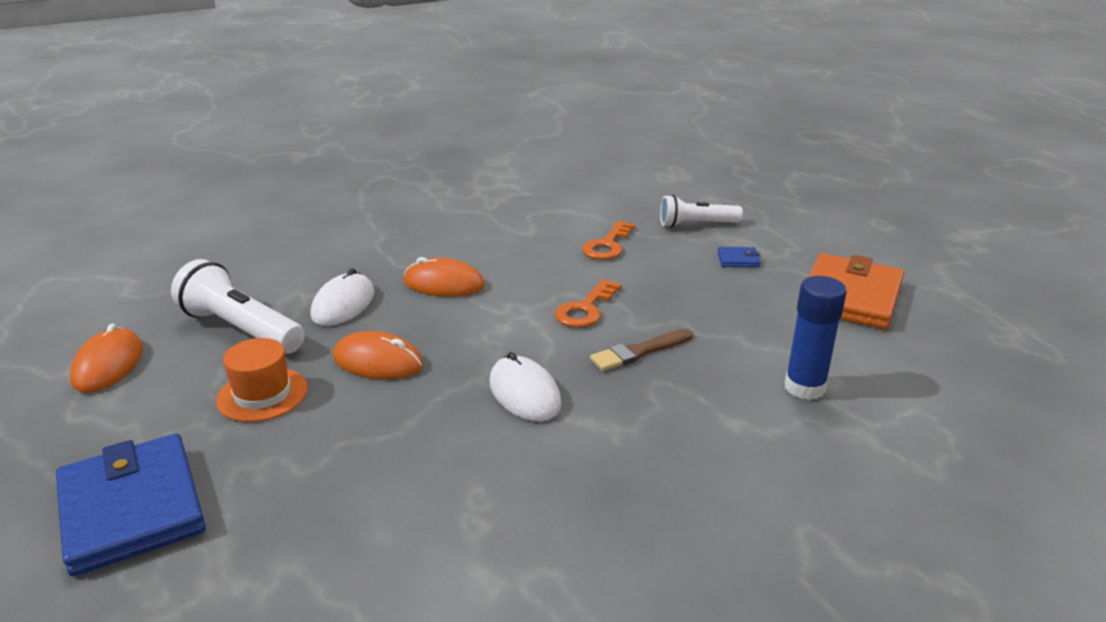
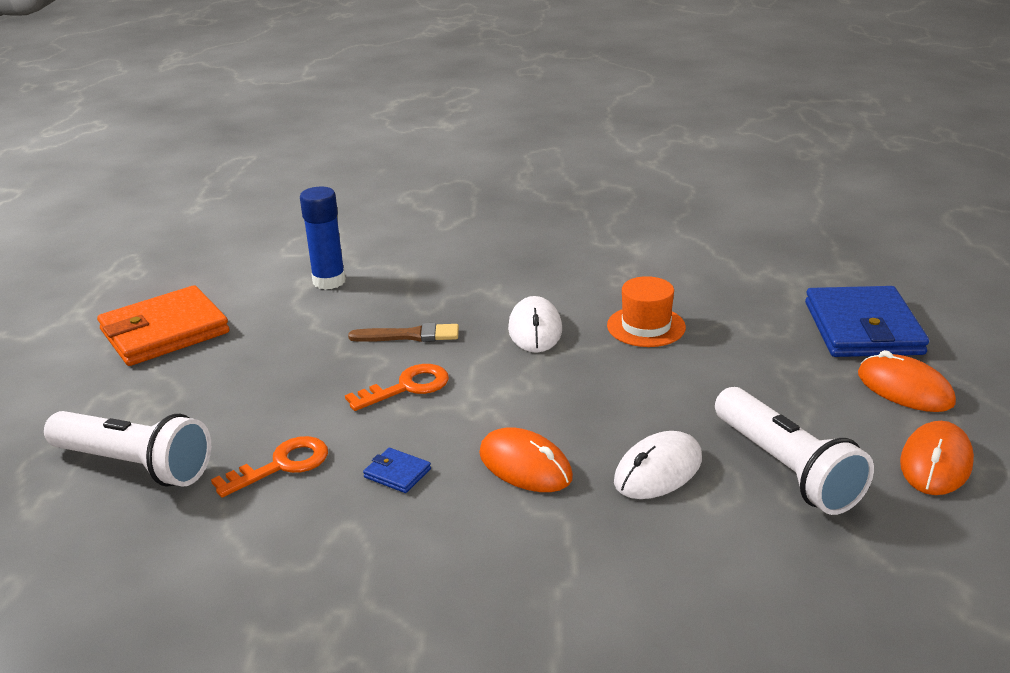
camera: 150 degrees left, 0 degrees up
orange hat [216,338,308,422] -> orange hat moved to [607,276,686,347]
orange mouse [333,331,423,379] -> orange mouse moved to [858,350,956,412]
white flashlight [660,195,743,228] -> white flashlight [44,411,211,487], size x1.50
blue wallet [717,247,761,268] -> blue wallet moved to [363,448,431,493]

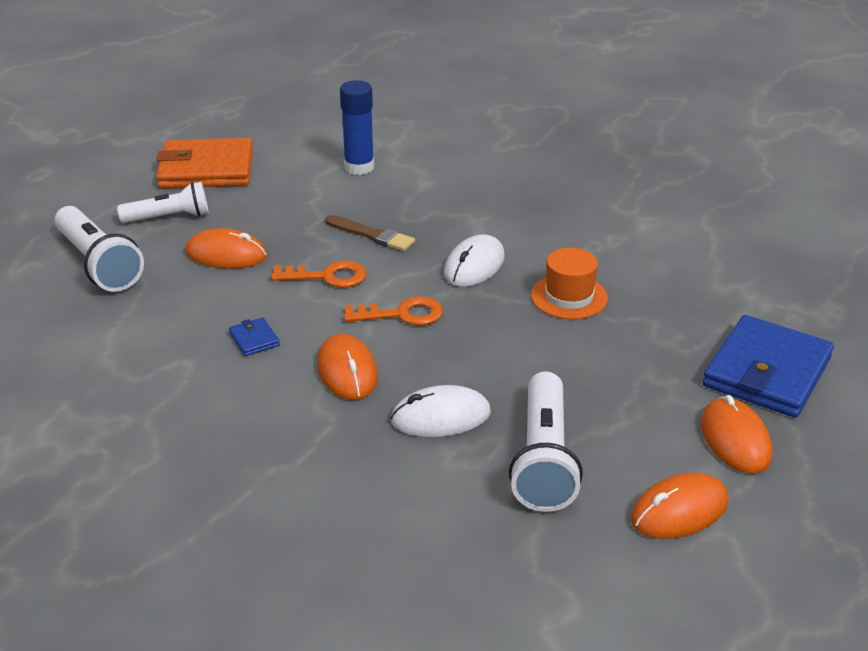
camera: 30 degrees right, 5 degrees up
orange key [211,436,328,498] -> orange key moved to [344,296,443,326]
none -> white flashlight [117,182,209,223]
none -> orange mouse [185,228,267,269]

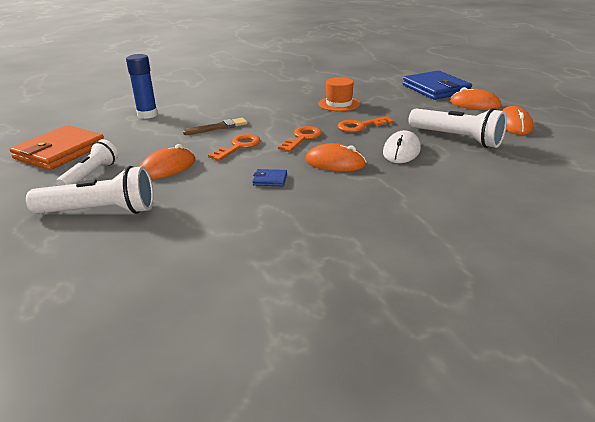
camera: 55 degrees left, 5 degrees down
white mouse [444,234,505,287] -> none
none -> orange key [337,116,394,133]

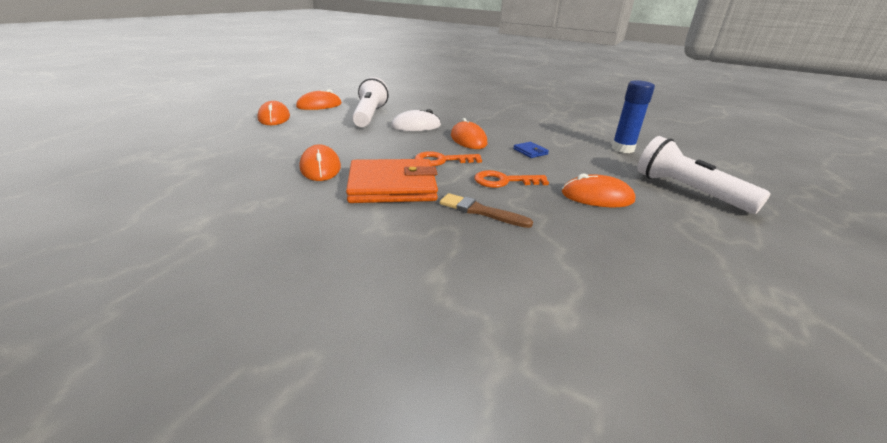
camera: 130 degrees left, 0 degrees up
orange wallet [9,125,104,170] -> orange wallet moved to [346,159,438,203]
white flashlight [56,139,118,186] -> none
blue glue stick [126,54,158,119] -> blue glue stick moved to [612,80,655,153]
orange hat [318,77,360,111] -> orange mouse [300,144,341,181]
orange key [337,116,394,133] -> none
blue wallet [403,71,472,100] -> none

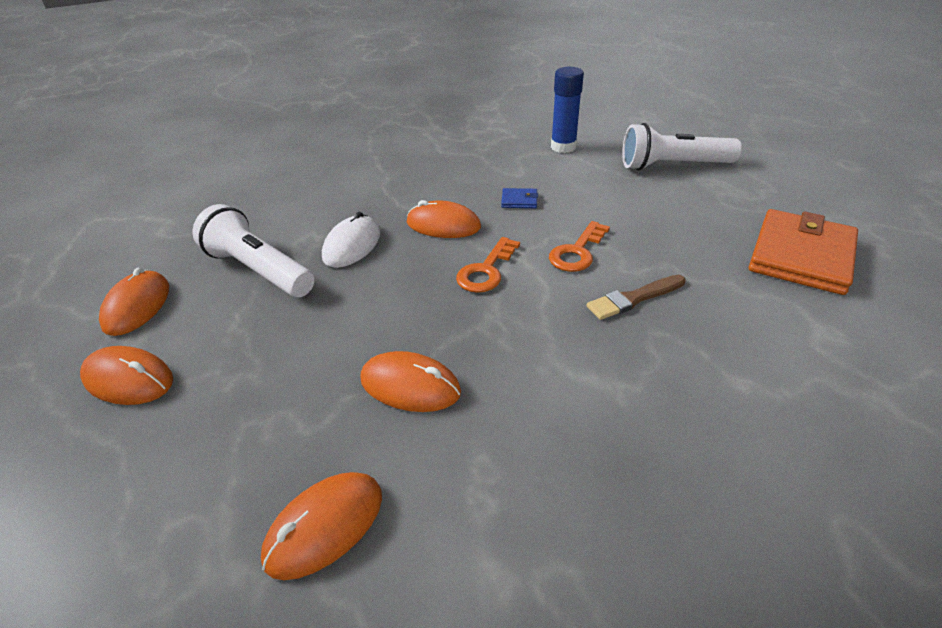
camera: 50 degrees left, 10 degrees up
orange wallet [346,159,438,203] -> orange wallet moved to [749,209,858,295]
orange mouse [561,173,635,207] -> orange mouse moved to [261,472,382,580]

